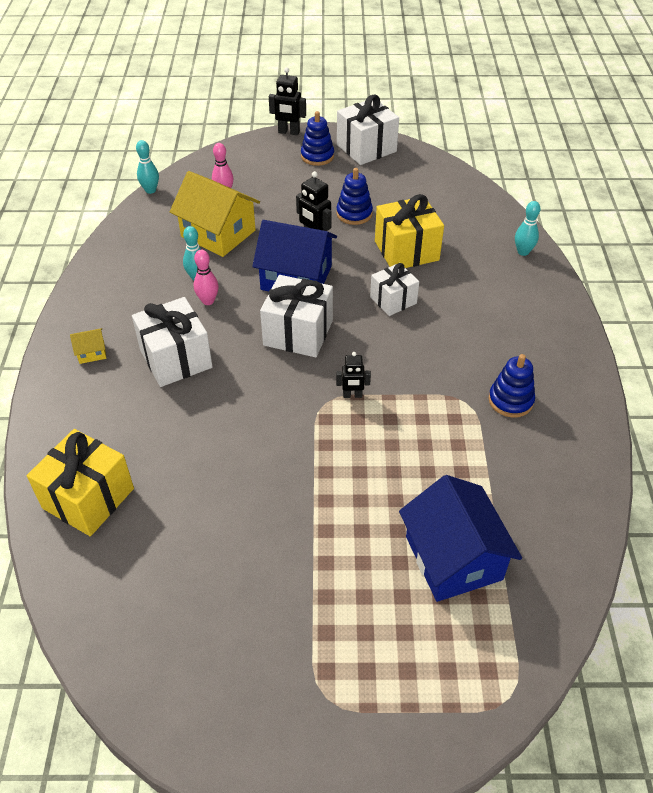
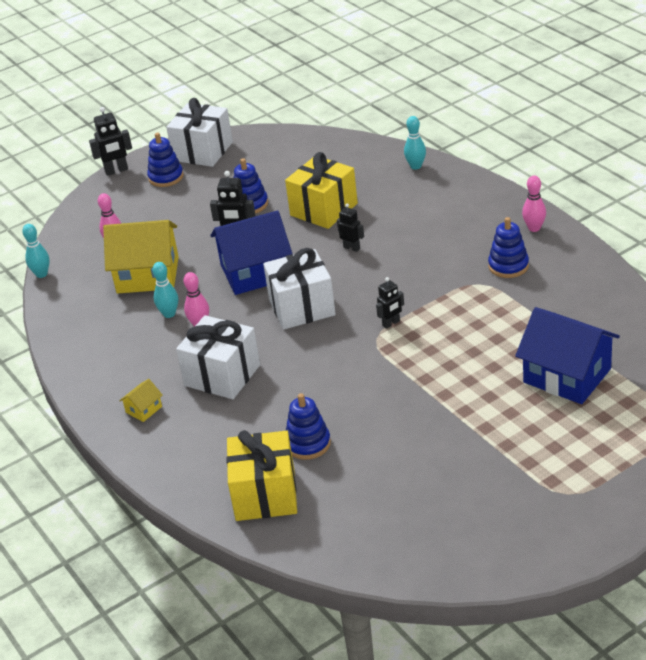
camera: 30 degrees left, 10 degrees down
white gift [370,263,419,316] -> black robot [337,203,364,252]
none -> blue stacking toy [286,393,331,460]
none -> pink bowling pin [522,176,546,232]

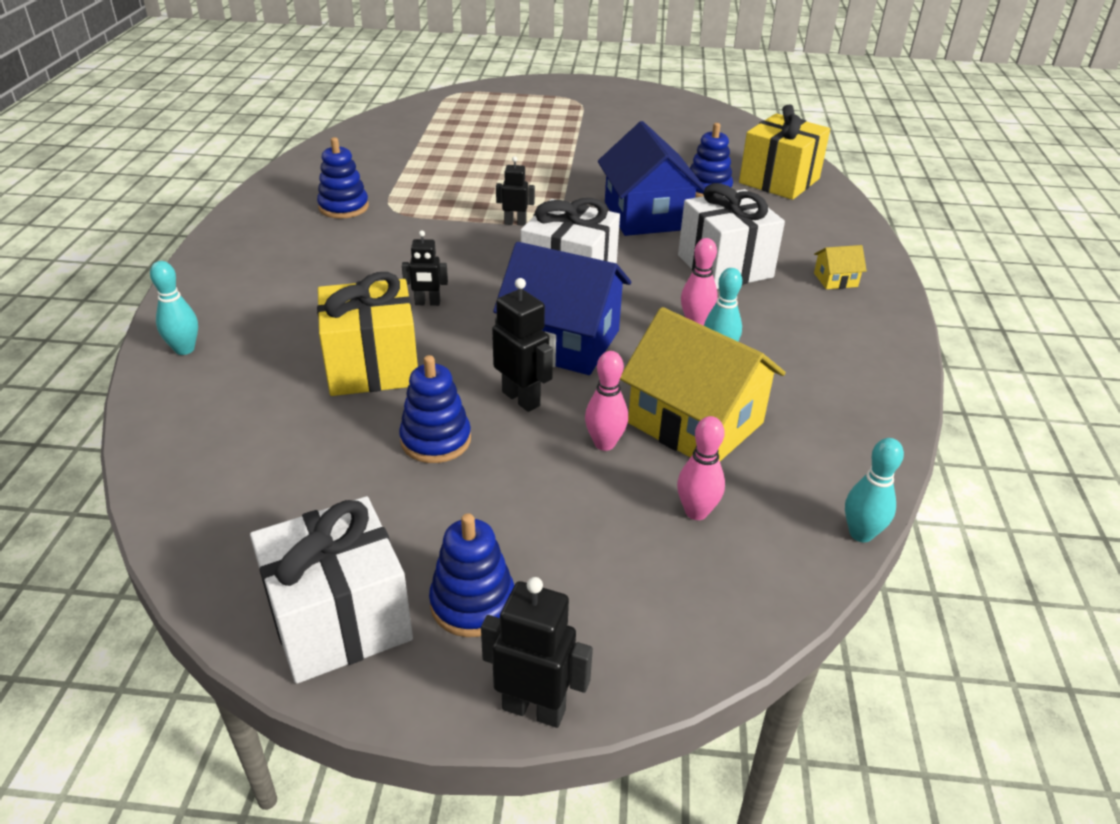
camera: 145 degrees left, 0 degrees up
black robot [337,203,364,252] -> black robot turned 75 degrees counterclockwise [402,230,448,306]
blue house [515,307,620,404] -> blue house moved to [598,121,705,236]
pink bowling pin [522,176,546,232] -> pink bowling pin moved to [585,351,628,451]

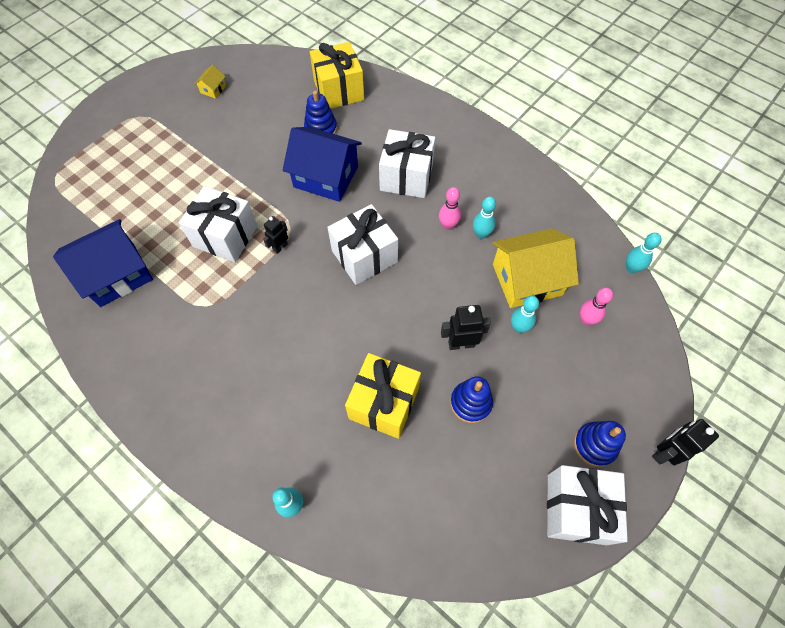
camera: 55 degrees left, 25 degrees up
blue stacking toy [317,137,369,218] -> none
black robot [402,230,448,306] -> none
blue house [493,242,631,375] -> blue house moved to [53,219,153,307]
pink bowling pin [585,351,628,451] -> turquoise bowling pin [511,296,539,333]
yellow house [814,245,867,289] -> yellow house moved to [194,65,226,99]
none -> white gift [179,186,257,262]

